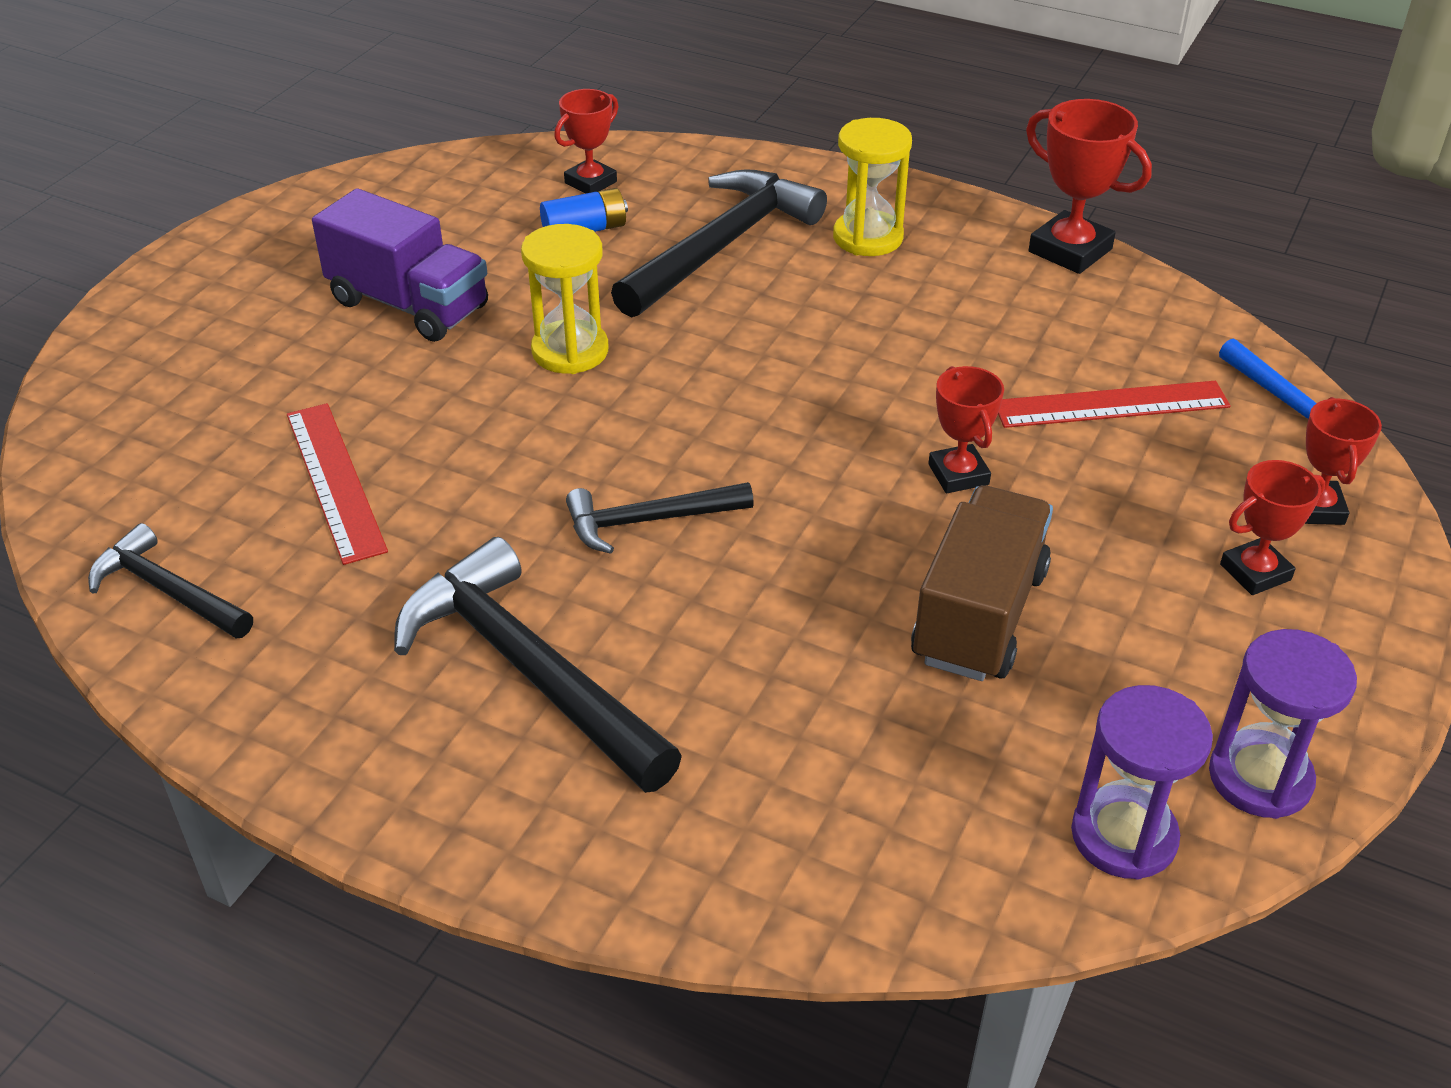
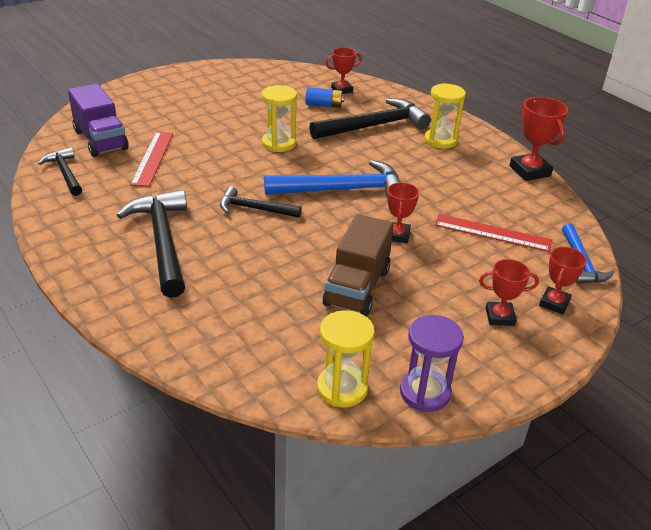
camera: 25 degrees right, 5 degrees down
purple truck [312,188,488,342] -> purple truck moved to [68,83,128,157]
brown truck [911,485,1053,681] -> brown truck turned 150 degrees clockwise [323,214,394,316]
purple hourglass [1071,685,1213,880] -> yellow hourglass [317,310,375,407]
none -> blue hammer [264,160,401,197]

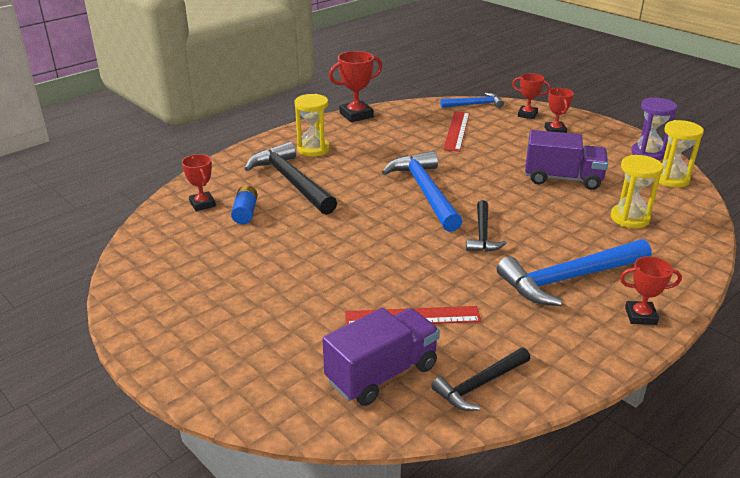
camera: 95 degrees left, 5 degrees down
black hammer [117,190,187,298] -> blue hammer [497,239,651,306]
yellow hourglass [262,85,297,152] -> yellow hourglass moved to [611,155,663,228]
brown truck [323,214,394,316] -> purple truck [525,130,608,190]
red trophy [387,182,419,243] -> red trophy moved to [620,256,682,325]

